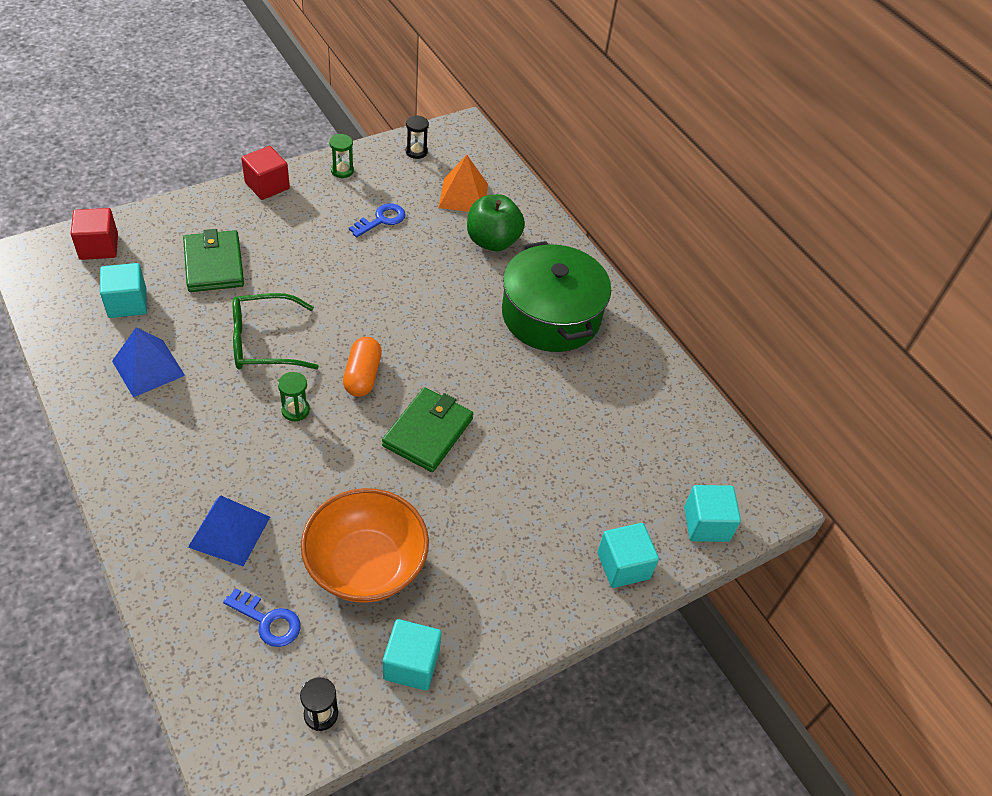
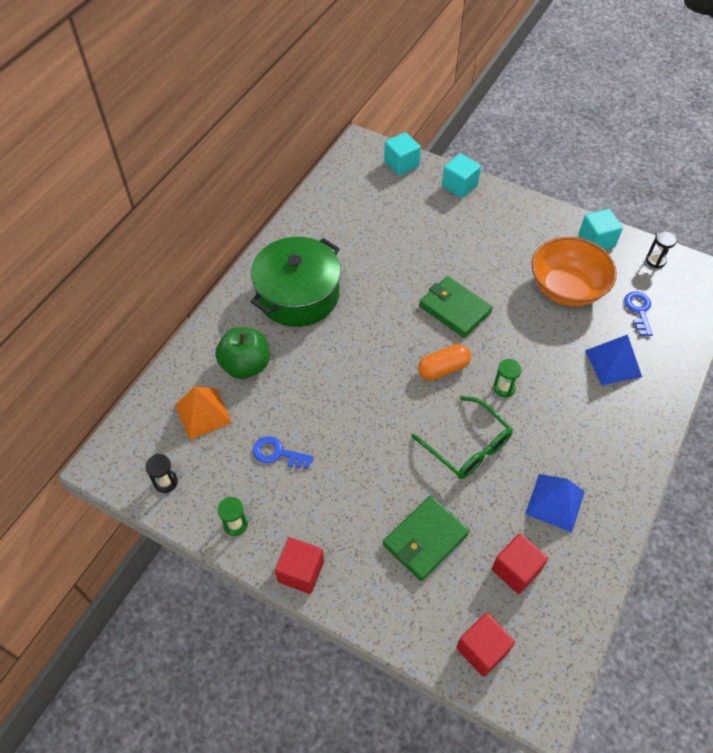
camera: 115 degrees left, 5 degrees up
turquoise cube [100,263,147,318] -> red cube [492,533,548,594]
green wallet [382,387,473,472] -> green wallet turned 45 degrees clockwise [419,276,493,338]

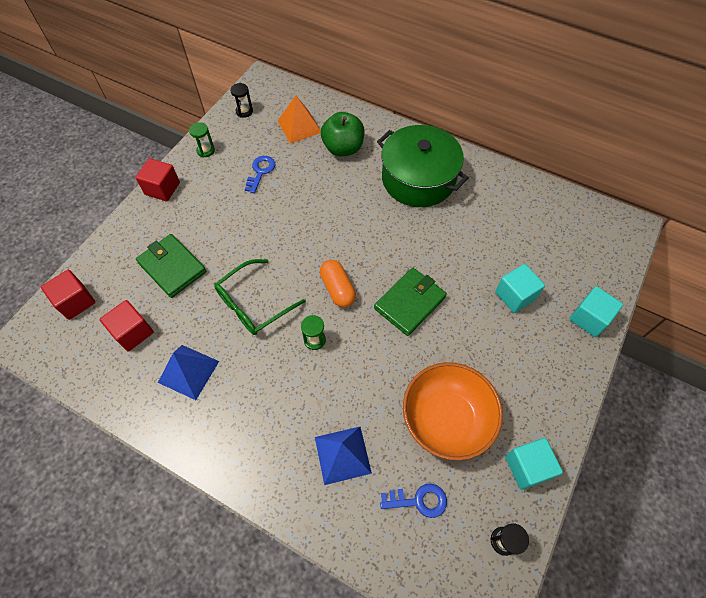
camera: 90 degrees right, 5 degrees up
turquoise cube [384,132,421,176] -> turquoise cube moved to [495,264,545,313]

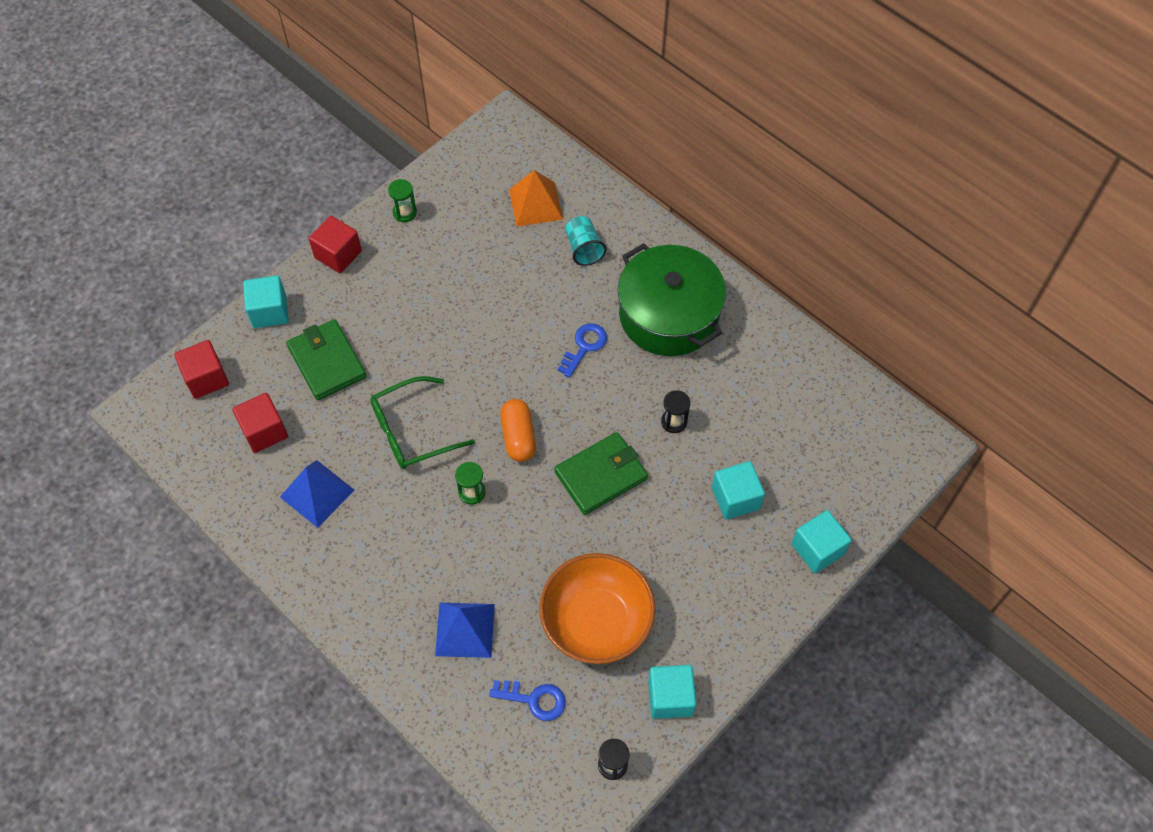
camera: 15 degrees right, 0 degrees up
black hourglass [230,83,253,118] -> black hourglass moved to [661,390,690,433]
blue key [245,156,275,193] -> blue key moved to [558,323,607,378]
green apple [321,112,365,156] -> turquoise cup [565,216,606,266]
none -> turquoise cube [243,275,289,328]

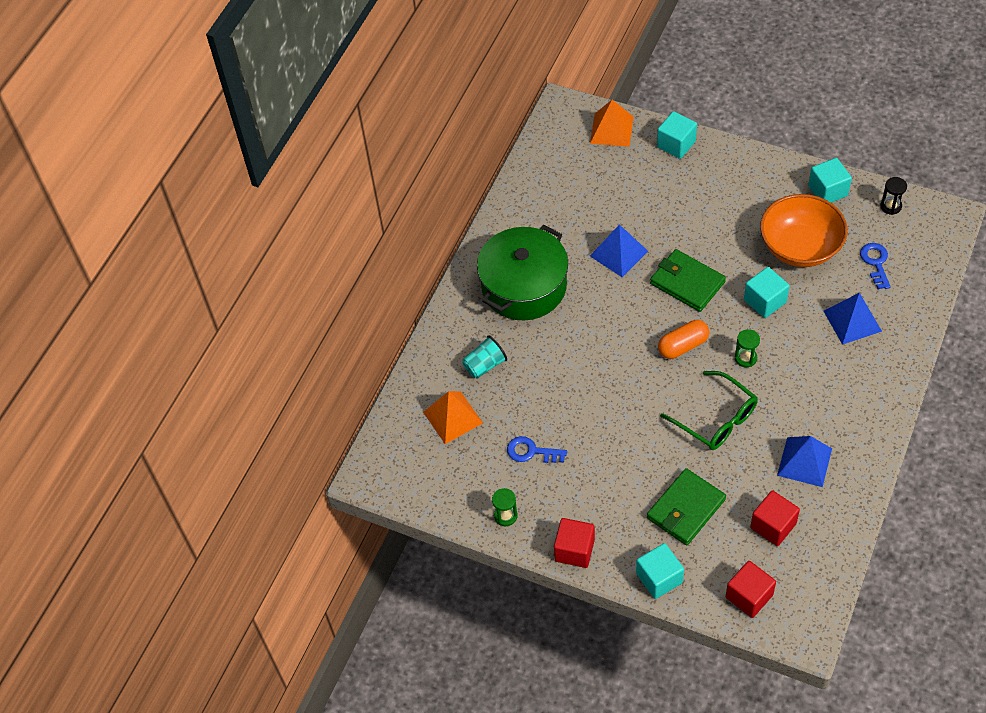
camera: 105 degrees left, 5 degrees down
blue key [558,323,607,378] -> blue key moved to [507,436,567,463]
black hourglass [661,390,690,433] -> blue pyramid [590,224,648,277]
turquoise cube [712,461,765,520] -> turquoise cube moved to [744,267,789,318]
none -> orange pyramid [590,100,633,147]

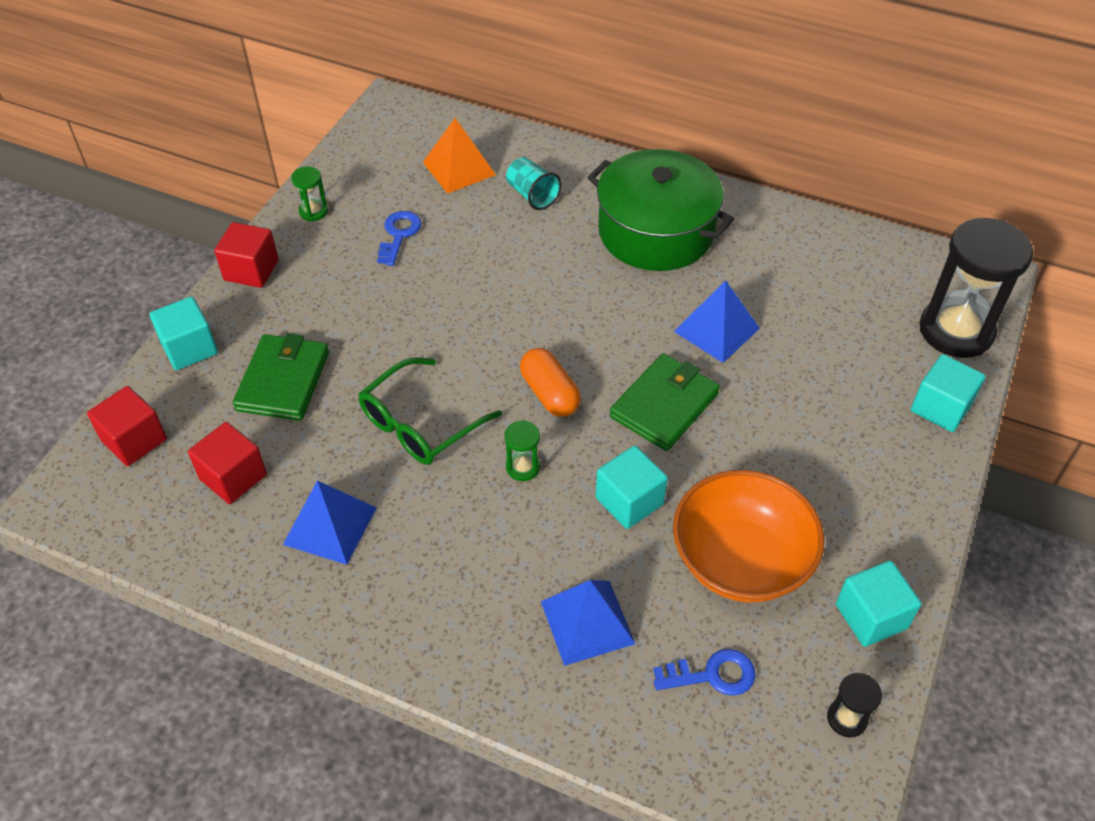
camera: 85 degrees right, 5 degrees down
orange pyramid [590,100,633,147] -> black hourglass [920,218,1033,358]
green wallet [647,468,726,545] -> green wallet turned 60 degrees clockwise [233,333,329,421]

